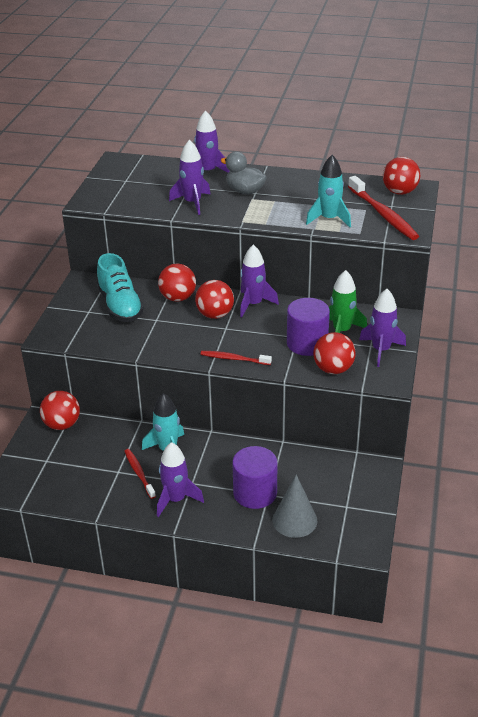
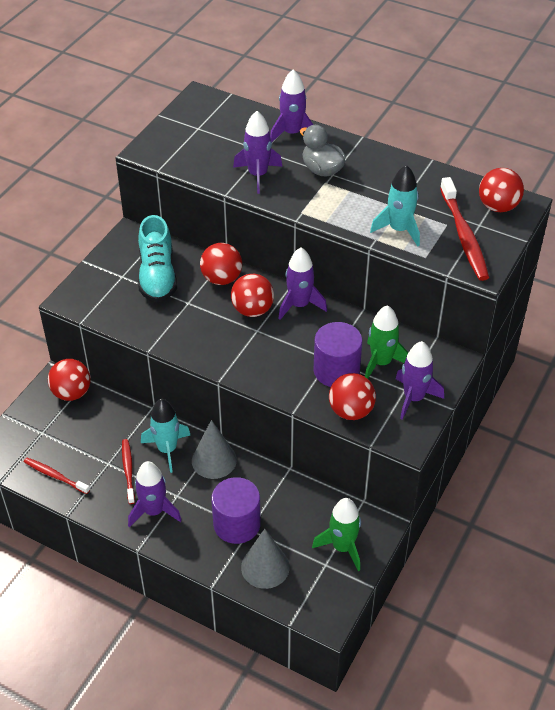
camera: 15 degrees right, 10 degrees up
red toothbrush [200,351,272,365] -> red toothbrush moved to [24,458,90,494]
none -> grey cone [192,420,237,479]
none -> green rocket [312,498,361,571]

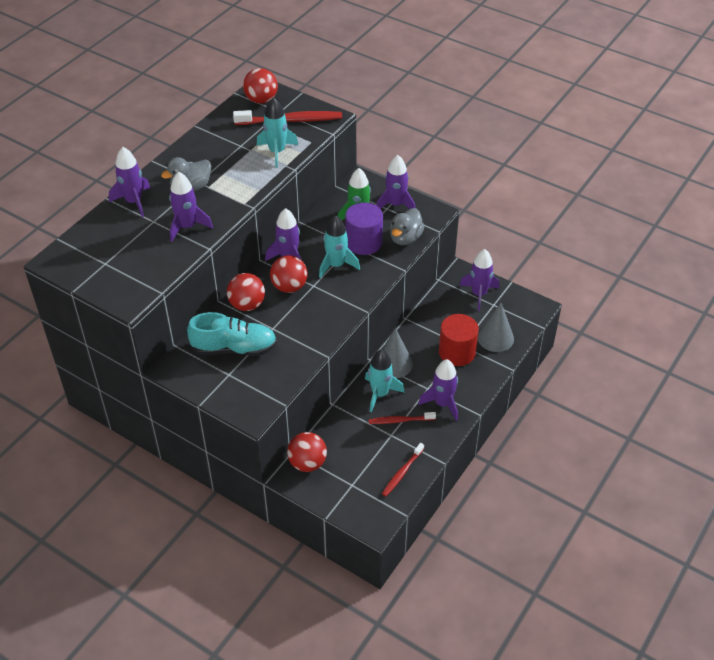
camera: 85 degrees left, 0 degrees up
purple cylinder [211,477,261,544] -> red cylinder [439,314,479,366]
green rocket [312,498,361,571] -> purple rocket [459,249,499,311]
red ball [329,373,376,420] -> grey duck [390,208,425,245]
none -> turquoise rocket [319,215,360,278]

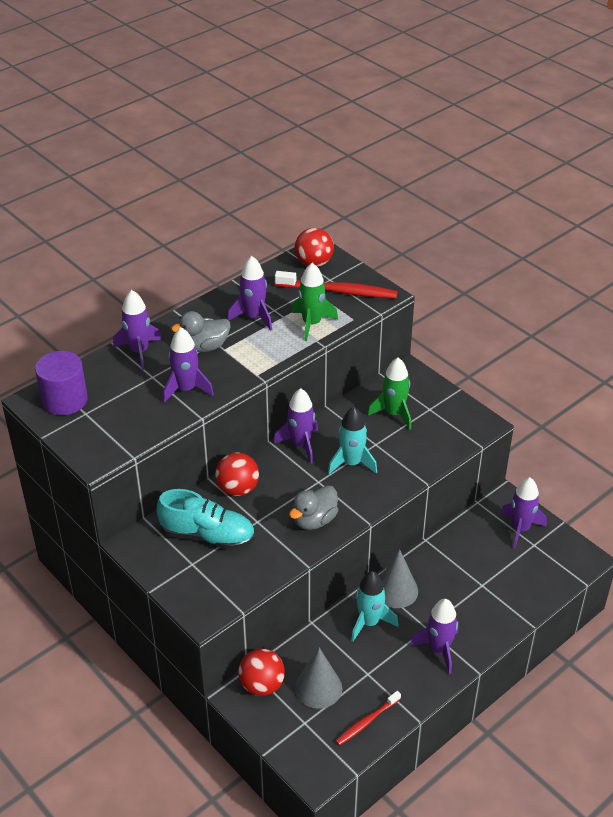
camera: 15 degrees right, 5 degrees down
turquoise rocket [257,97,298,168] -> green rocket [292,263,338,341]
red ball [270,255,308,293] -> none
purple cylinder [345,202,383,255] -> purple cylinder moved to [35,351,88,415]
red toothbrush [369,412,436,424] -> none
purple rocket [376,155,415,209] -> purple rocket moved to [227,256,272,331]
grey duck [390,208,425,245] -> grey duck moved to [289,485,338,530]
red cylinder [439,314,479,366] -> none
grey cone [478,302,514,352] -> grey cone moved to [295,648,342,709]

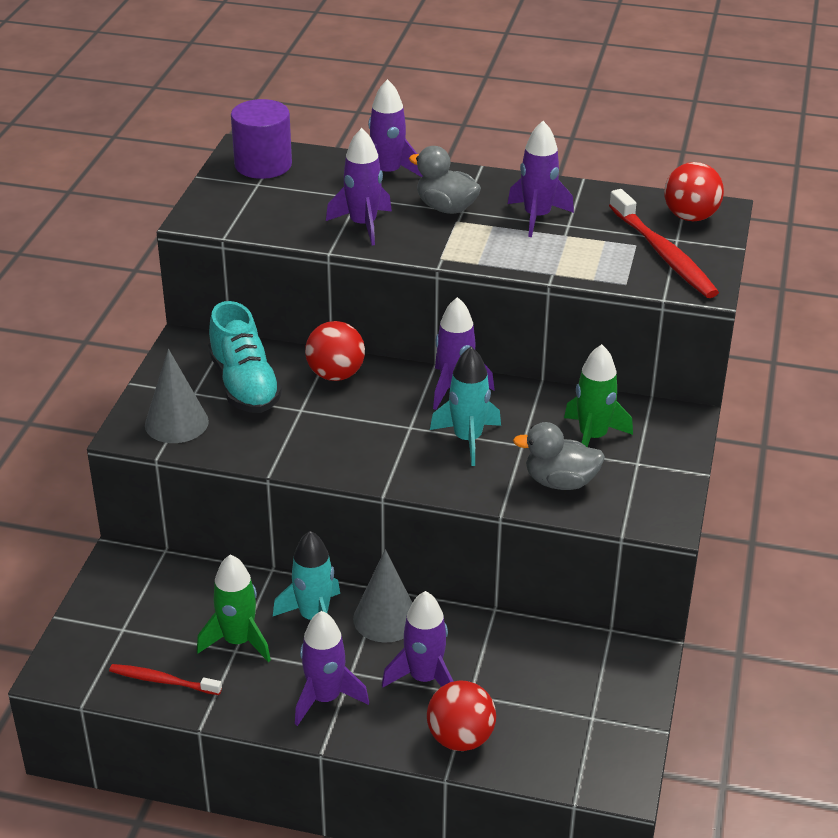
camera: 55 degrees right, 5 degrees down
red ball [238,648,285,696] -> red ball moved to [427,681,496,751]
grey duck [289,485,338,530] -> grey duck moved to [513,422,605,490]
green rocket [292,263,338,341] -> green rocket moved to [197,554,271,662]
grey cone [295,648,342,709] -> grey cone moved to [145,349,209,443]
purple rocket [500,477,547,549] -> purple rocket moved to [382,591,454,688]

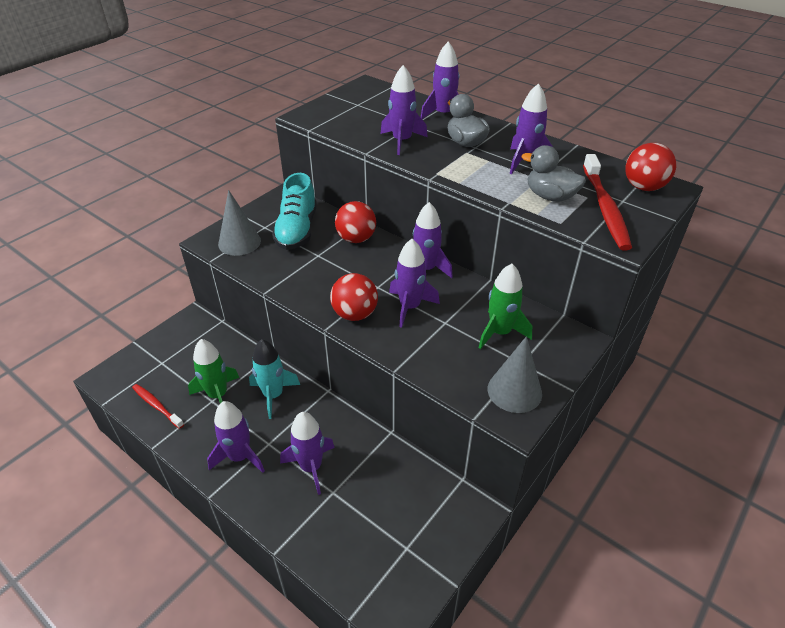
camera: 25 degrees right, 5 degrees up
purple cylinder [231,99,292,179] -> none
grey cone [353,549,413,643] -> grey cone moved to [488,336,542,413]
red ball [427,681,496,751] -> red ball moved to [330,273,378,321]
turquoise rocket [430,347,501,466] -> purple rocket [389,239,440,328]
grey duck [513,422,605,490] -> grey duck moved to [522,145,586,202]

